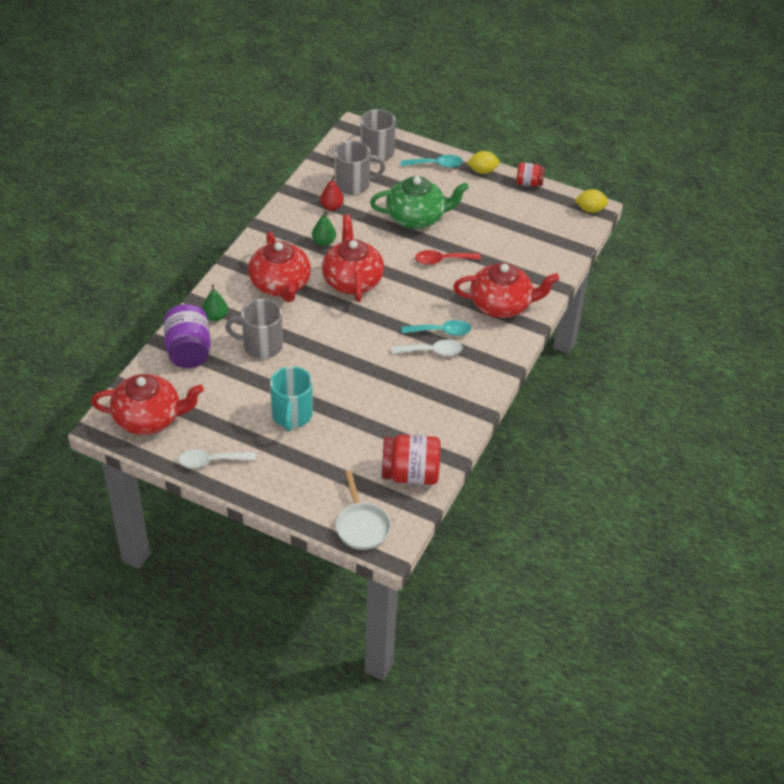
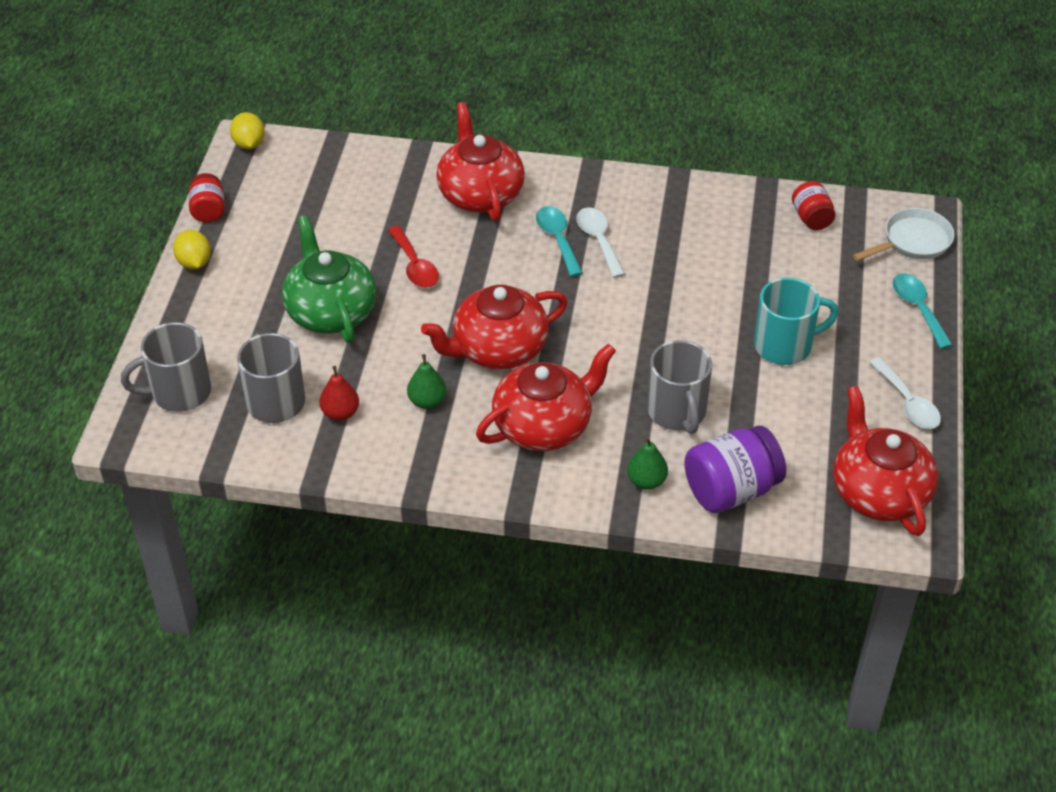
camera: 105 degrees left, 0 degrees up
red jar [382,435,441,485] -> red jar [792,181,835,230], size x0.57
turquoise spoon [401,155,463,168] -> turquoise spoon moved to [893,273,952,349]

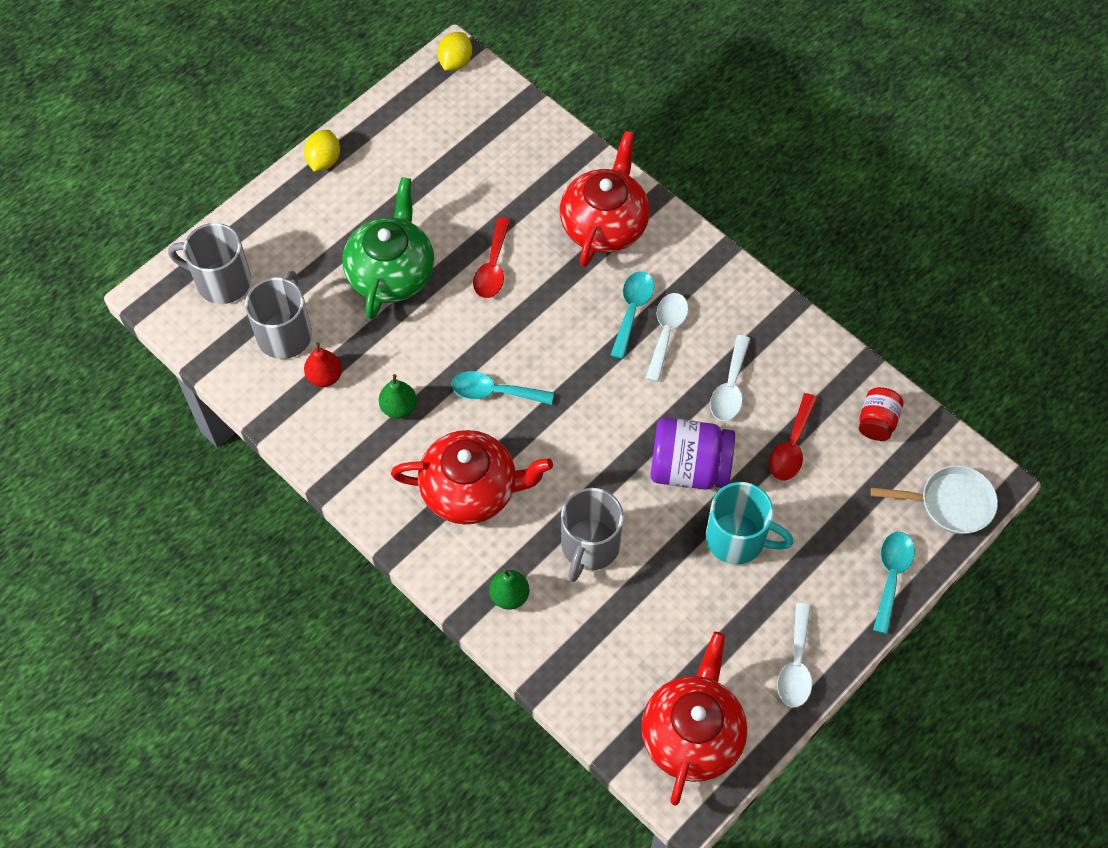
camera: 35 degrees right, 15 degrees up
red jar [189,173,225,222] -> none
red teapot [421,285,568,370] -> turquoise spoon [451,371,554,405]
purple jar [684,426,786,513] -> purple jar moved to [651,418,735,490]
none -> white spoon [710,335,750,421]
none -> red spoon [769,393,818,481]

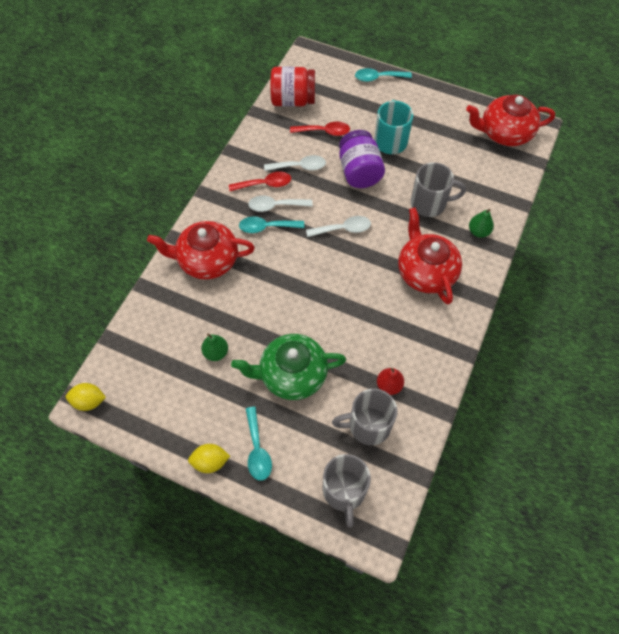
camera: 110 degrees left, 0 degrees up
green pear [379,374,417,419] -> green pear moved to [201,333,228,361]
turquoise spoon [451,371,554,405] -> turquoise spoon moved to [246,407,272,481]
red spoon [473,217,510,298] -> red spoon moved to [229,171,291,191]
white spoon [777,603,812,707] -> white spoon moved to [306,216,371,237]
red jar [859,387,904,441] -> red jar [270,67,315,107], size x1.75
white pan [871,465,998,534] -> none

